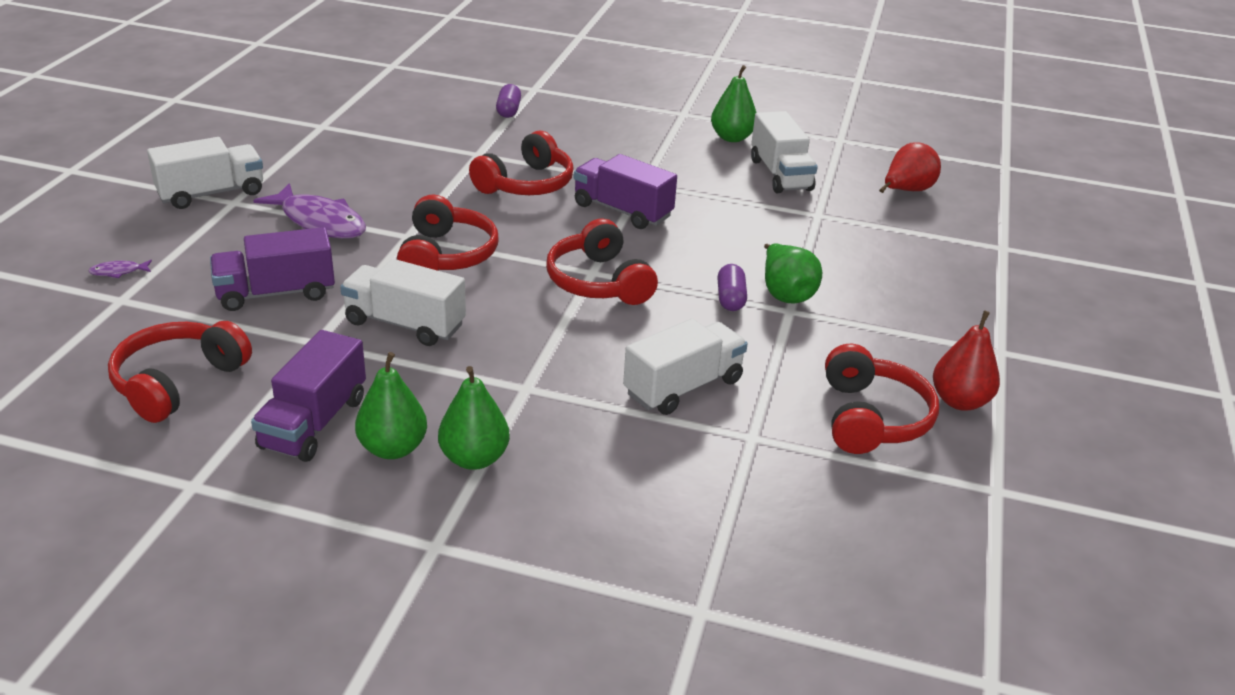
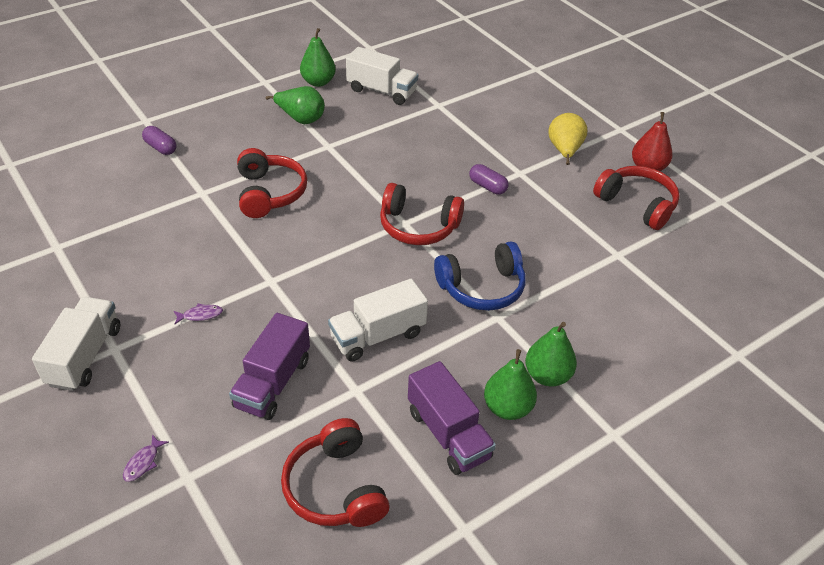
camera: 50 degrees left, 10 degrees up
purple fish [253,183,366,239] -> purple fish [174,304,223,324], size x0.42
red headphones [397,195,498,271] -> none
purple truck [574,154,677,229] -> none
white truck [623,318,747,415] -> none
green pear [764,243,822,303] -> green pear moved to [266,86,325,124]
red pear [879,142,941,193] -> none
none -> blue headphones [434,241,526,311]
none -> yellow pear [549,113,587,165]

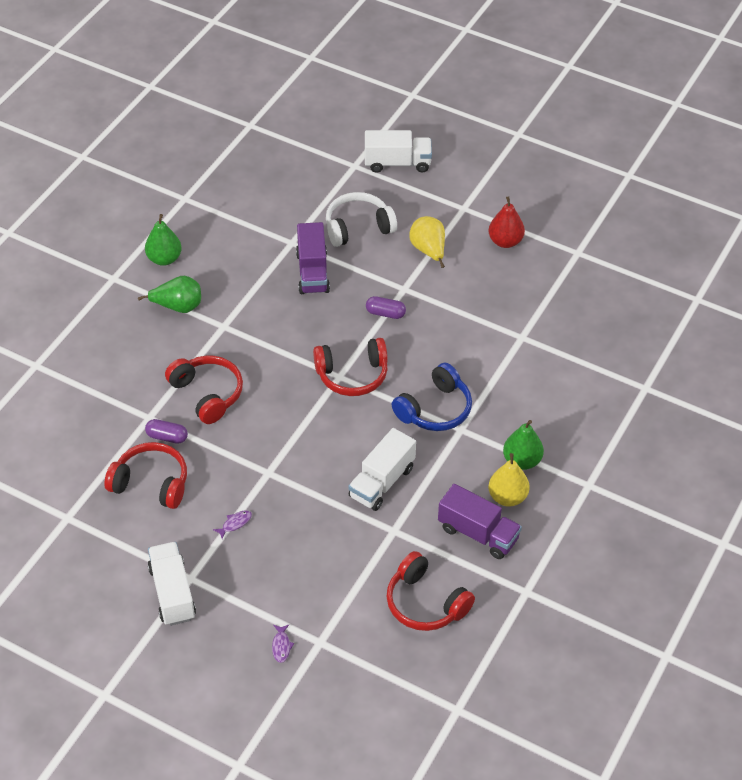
camera: 25 degrees left, 5 degrees up
purple capsule [142,126,177,155] -> purple capsule moved to [145,419,188,444]
purple truck [229,313,310,420] -> purple truck moved to [296,222,330,294]
white truck [346,47,418,105] -> white truck moved to [365,130,432,173]
green pear [484,349,537,420] -> yellow pear [488,453,530,507]
red headphones [593,166,679,230] -> red headphones moved to [104,442,187,509]
none -> white headphones [326,192,397,247]

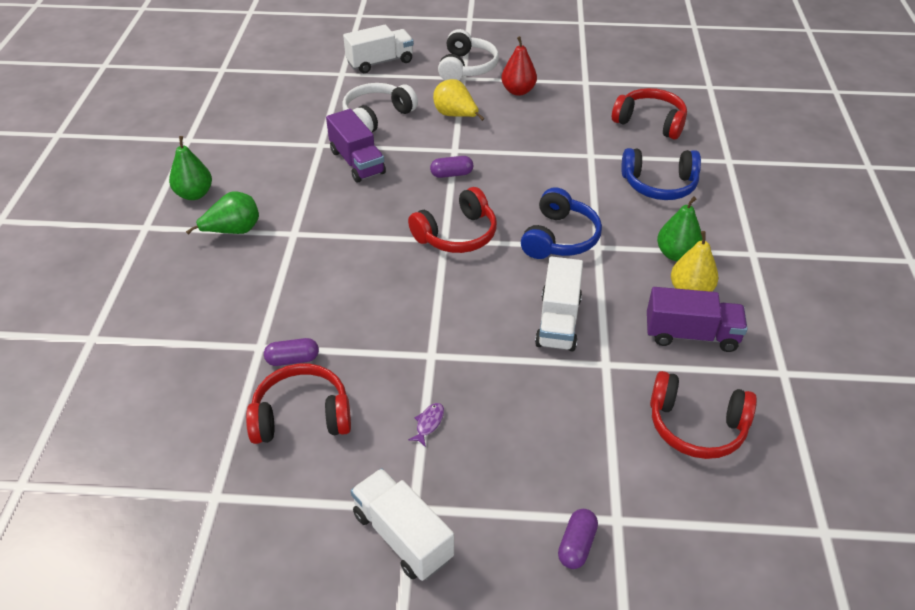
camera: 25 degrees left, 5 degrees down
red headphones [165,355,243,424] -> red headphones moved to [612,88,687,140]
purple fish [272,625,294,663] -> purple capsule [558,509,598,569]
none -> white headphones [438,29,499,80]
none -> blue headphones [621,148,701,200]

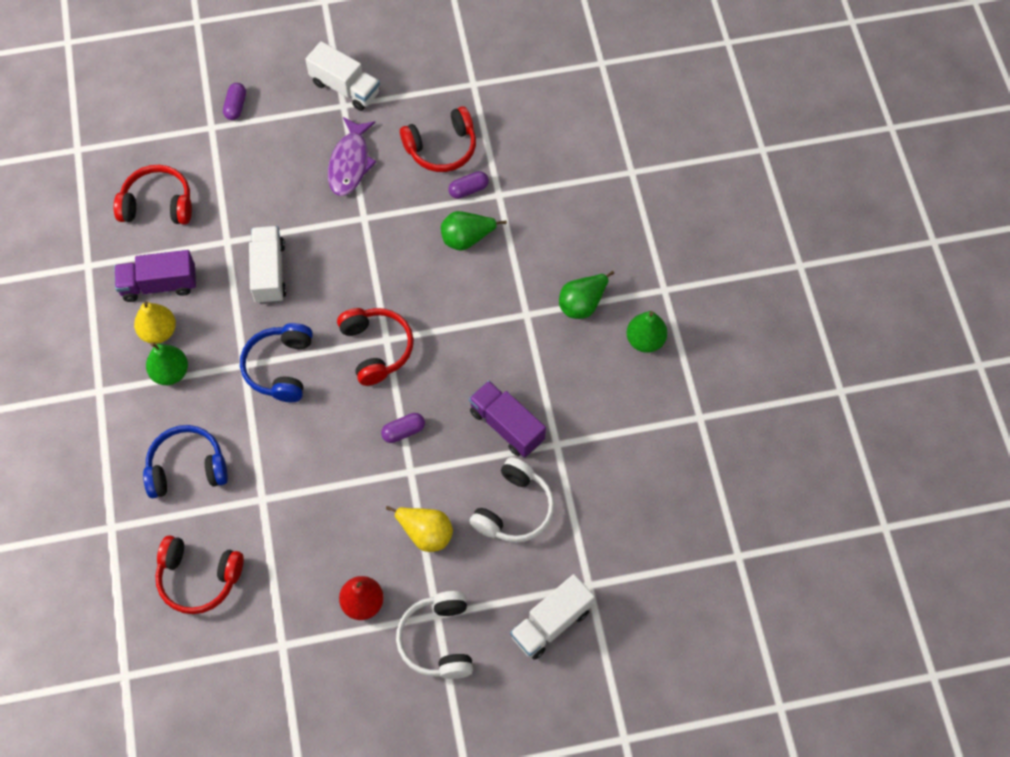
camera: 165 degrees right, 20 degrees up
red headphones [408,187,497,253] -> red headphones turned 120 degrees clockwise [337,308,413,386]
purple fish [408,403,444,447] -> purple fish [328,117,377,196], size x2.39
none -> green pear [441,211,507,251]

